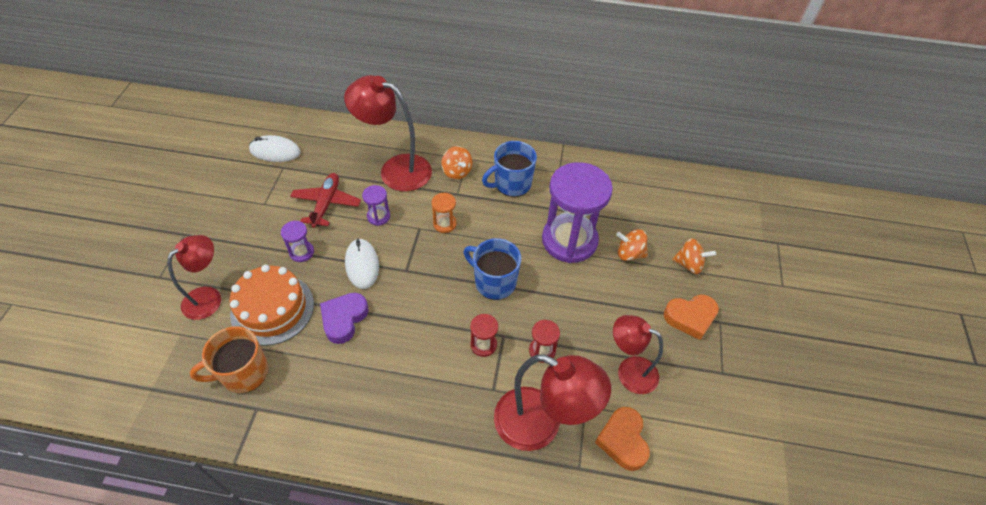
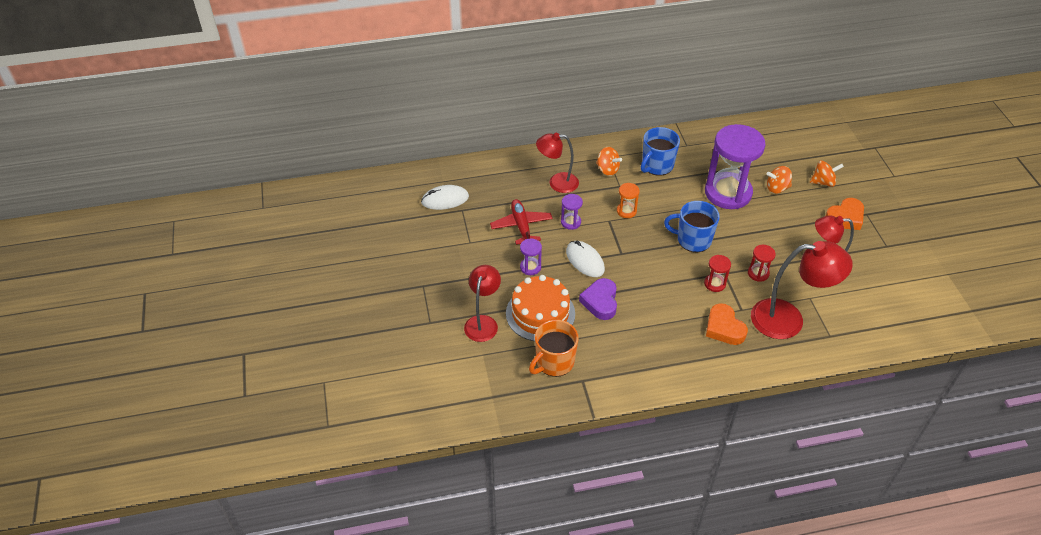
camera: 20 degrees left, 5 degrees down
red lamp [344,75,432,191] -> red lamp [536,133,579,193], size x0.65
orange heart [595,407,650,471] -> orange heart moved to [706,303,748,345]

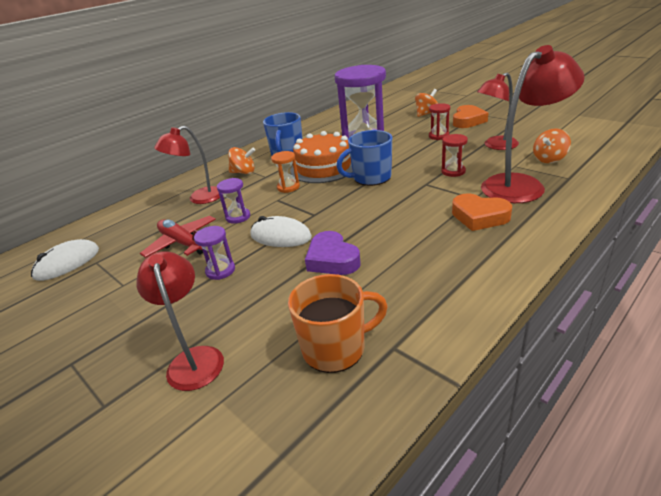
camera: 30 degrees left, 15 degrees down
orange cake [506,275,575,341] -> orange cake moved to [290,131,353,183]
orange mug [529,320,579,377] -> orange mug turned 120 degrees counterclockwise [288,274,388,373]
red hourglass [704,255,731,292] -> red hourglass moved to [429,103,450,140]
orange spinning top [767,166,792,194] -> orange spinning top moved to [533,128,571,163]

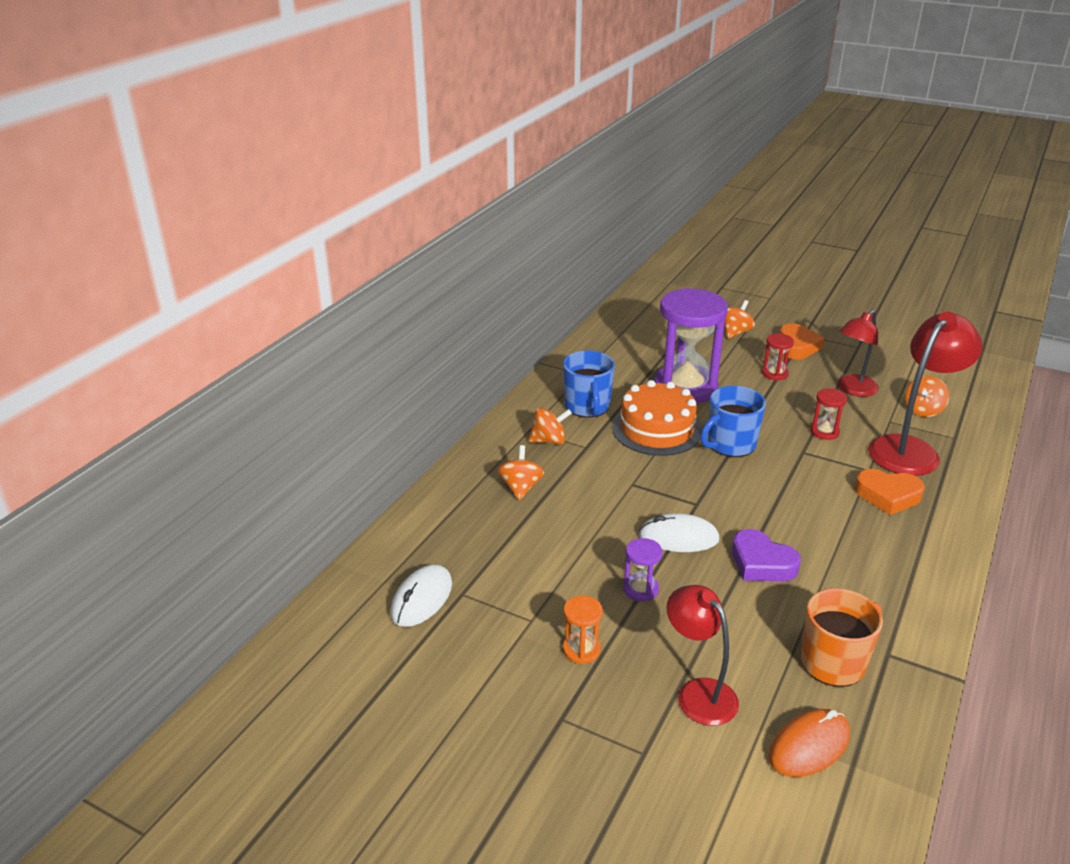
camera: 20 degrees left, 0 degrees up
red plane [140,216,216,258] -> none
red lamp [154,126,220,204] -> orange spinning top [498,445,544,500]
purple hourglass [217,178,250,223] -> none
orange hourglass [271,151,300,193] -> orange hourglass moved to [563,595,603,664]
none -> orange mouse [768,709,850,777]

